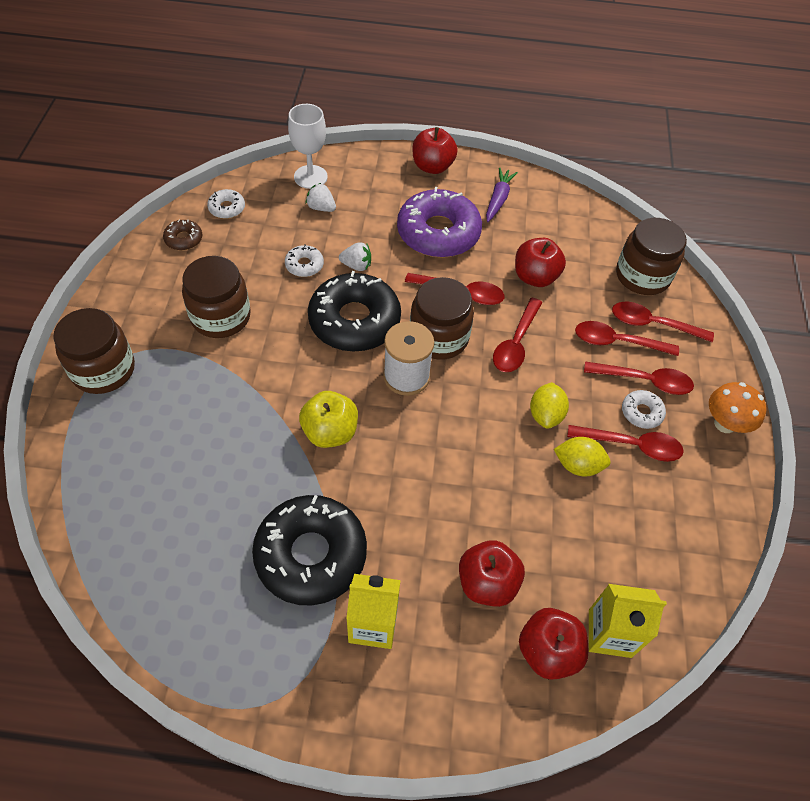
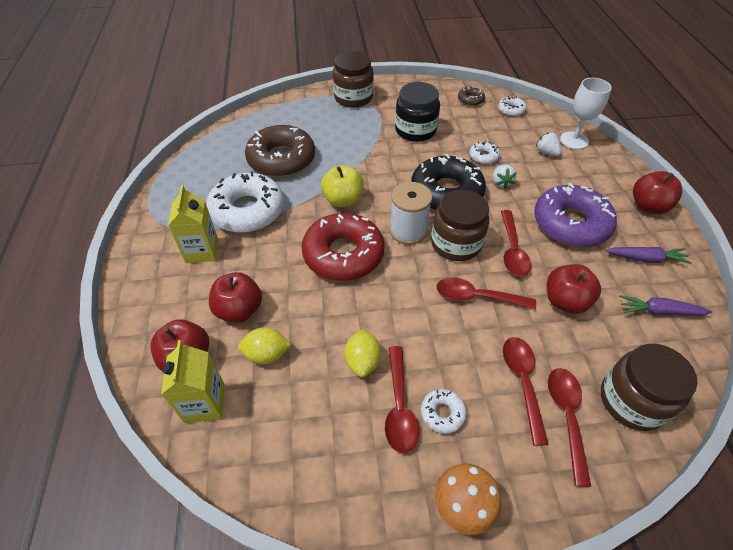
camera: 80 degrees right, 5 degrees down
brown jar [182,256,251,338] -> black jar [395,82,440,142]
black donut [252,495,367,605] -> white donut [206,171,284,233]
white strawberry [306,183,336,212] -> white strawberry turned 60 degrees counterclockwise [536,132,562,156]
yellow lemon [530,382,569,429] -> yellow lemon moved to [238,327,292,364]
red spoon [584,361,694,395] -> none
none -> brown donut [245,125,315,177]
none -> red donut [302,213,384,281]
none -> purple carrot [619,295,713,316]

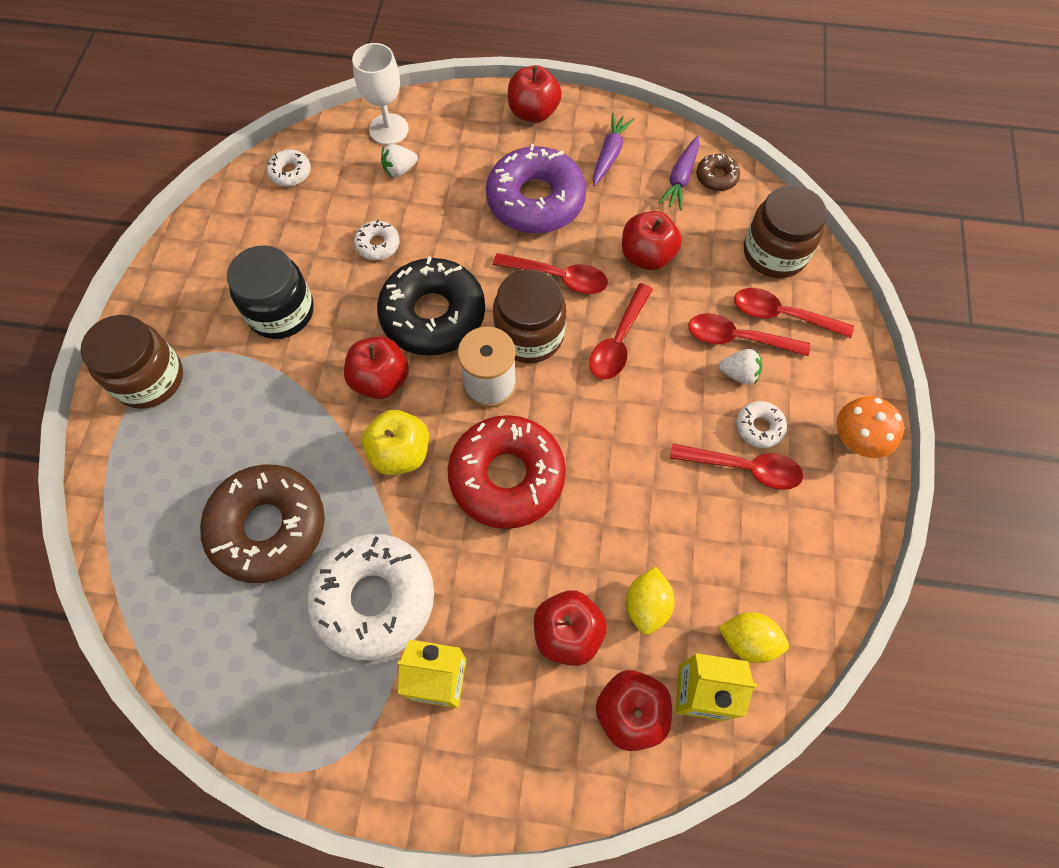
camera: 75 degrees left, 15 degrees up
yellow lemon [344,329,381,377] -> yellow lemon moved to [718,612,789,663]
brown donut [458,87,485,106] -> brown donut moved to [696,154,740,191]
white strawberry [493,165,517,189] -> white strawberry moved to [719,349,762,385]
none -> red apple [344,336,409,399]

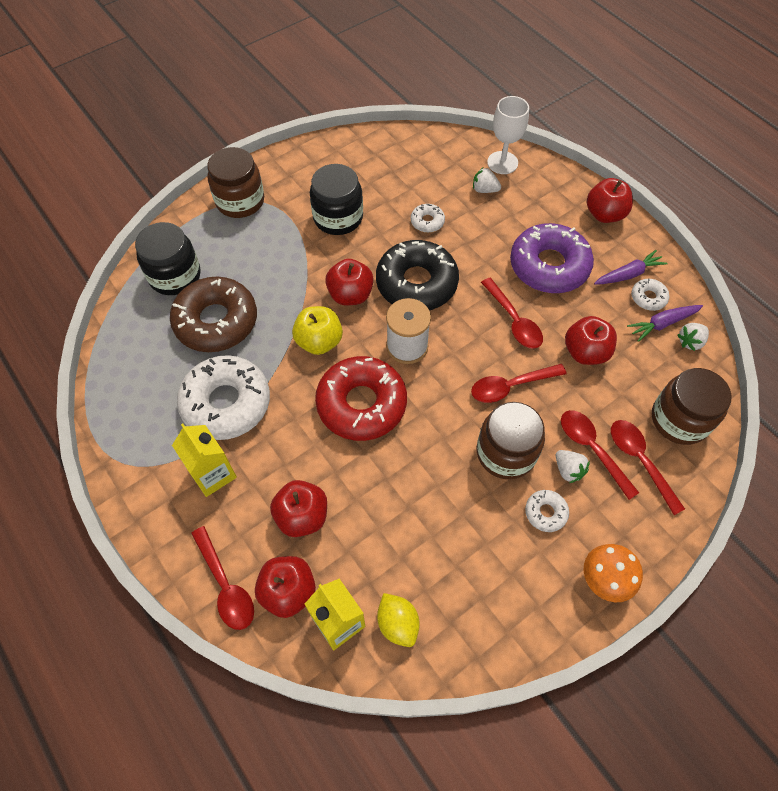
camera: 45 degrees right, 5 degrees down
white donut [267,149,311,187] -> white donut moved to [631,278,669,311]
brown jar [493,269,566,363] -> brown jar moved to [477,402,545,479]
yellow lemon [626,566,675,635] -> none
red spoon [670,444,803,490] -> red spoon moved to [191,526,254,630]
brown donut [696,154,740,191] -> white strawberry [678,323,709,351]
none -> black jar [135,222,201,295]

